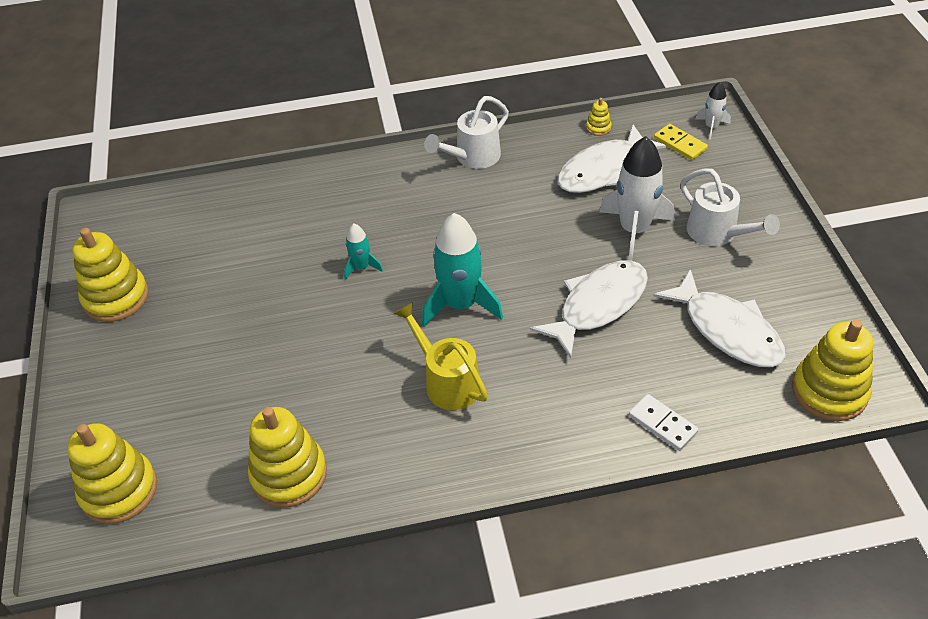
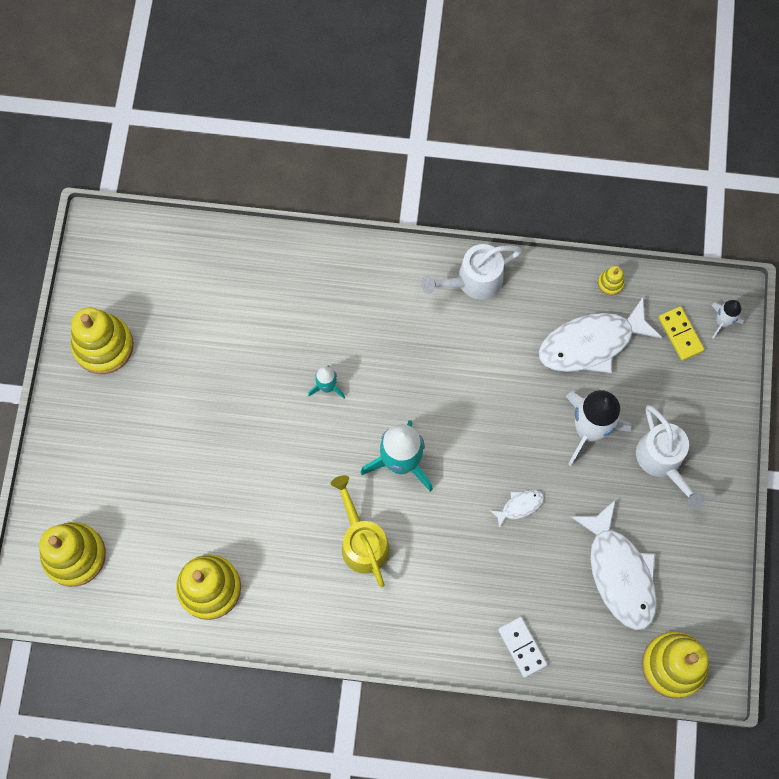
camera: 15 degrees right, 25 degrees up
white fish [530,260,648,358] -> white fish [489,490,544,529], size x0.43

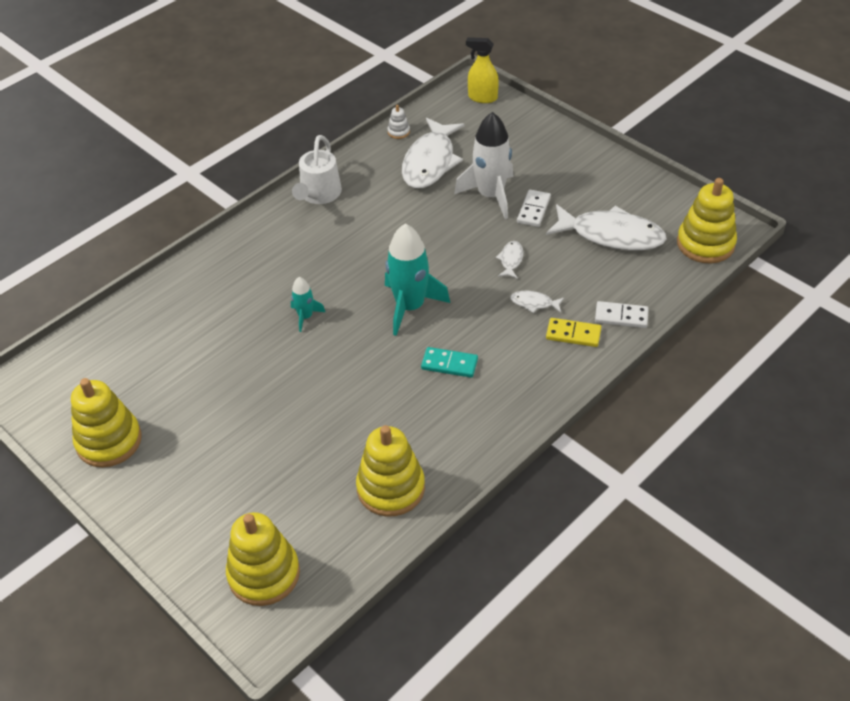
camera: 50 degrees left, 25 degrees down
yellow watering can [331,475,390,587] -> turquoise domino [421,347,478,378]
yellow stacking toy [598,266,625,295] -> white stacking toy [387,105,410,139]
white watering can [636,405,705,509] -> none
yellow domino [659,306,705,361] -> yellow domino moved to [546,318,601,347]
white rocket [711,300,744,339] -> yellow spray bottle [466,37,499,103]
none -> white fish [510,291,564,313]
none -> white domino [517,190,551,227]

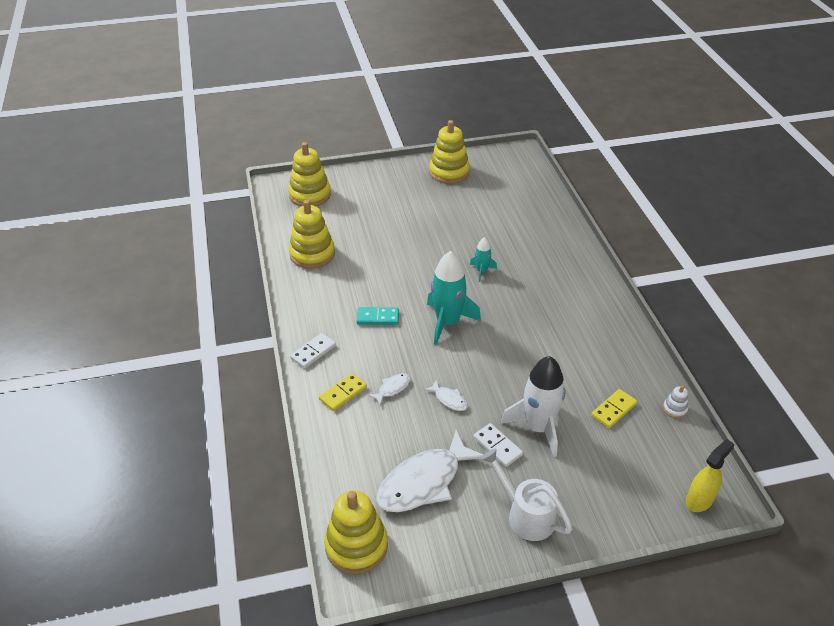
camera: 120 degrees right, 5 degrees down
white watering can [292,135,342,204] -> white watering can moved to [481,448,572,541]
white fish [402,118,465,188] -> yellow domino [591,389,637,428]
turquoise domino [421,347,478,378] -> turquoise domino turned 45 degrees clockwise [357,307,399,325]
white domino [595,301,649,328] -> white domino moved to [290,333,336,369]

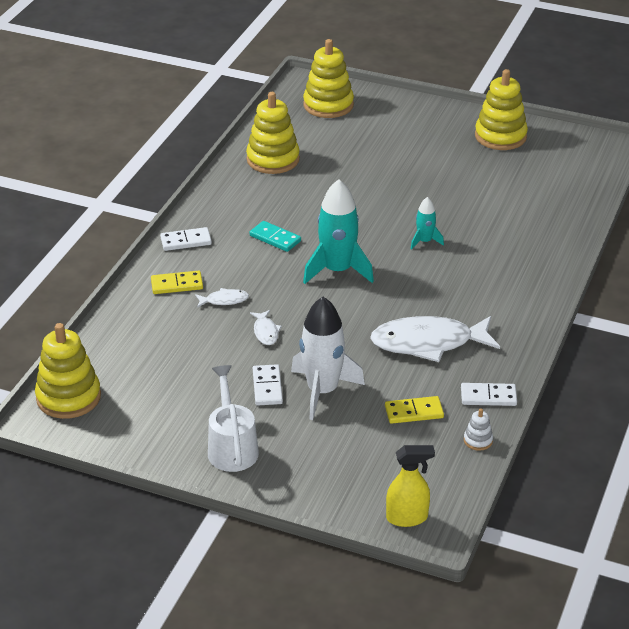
camera: 35 degrees right, 5 degrees down
white fish [376,430,483,512] -> white fish moved to [370,316,500,362]
none -> white domino [461,383,517,406]

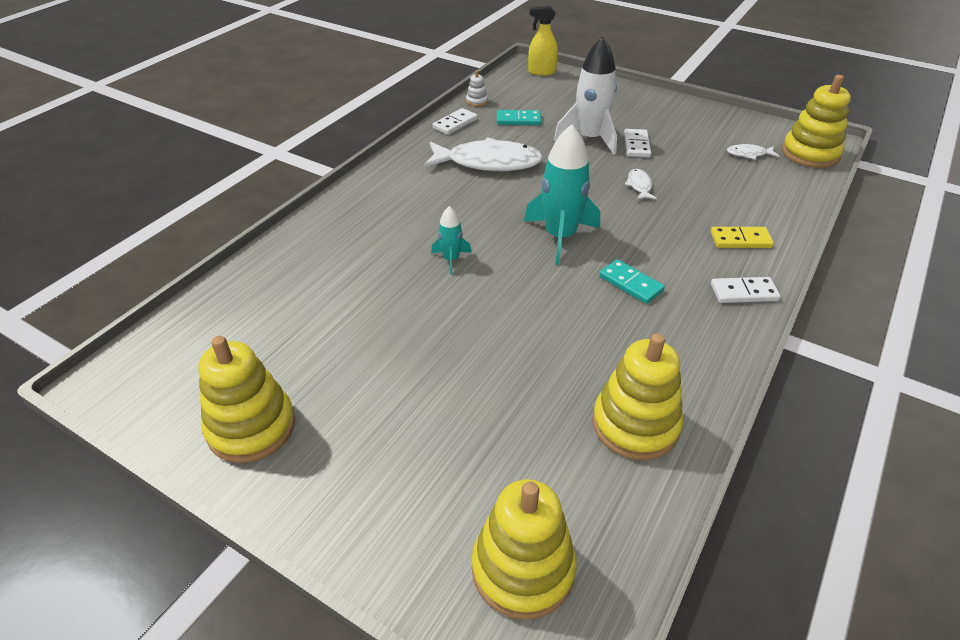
camera: 170 degrees left, 5 degrees up
white fish [195,288,249,308] -> white fish moved to [727,144,779,160]
white watering can [208,365,259,472] -> none
yellow domino [385,396,444,424] -> turquoise domino [497,110,541,125]
white domino [461,383,517,406] -> white domino turned 60 degrees counterclockwise [432,108,478,135]

